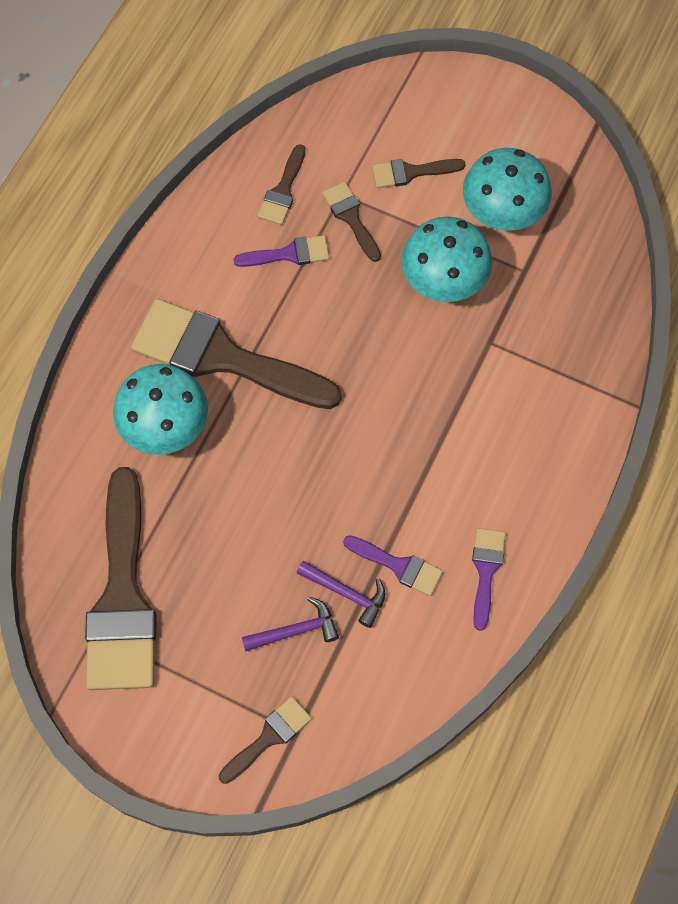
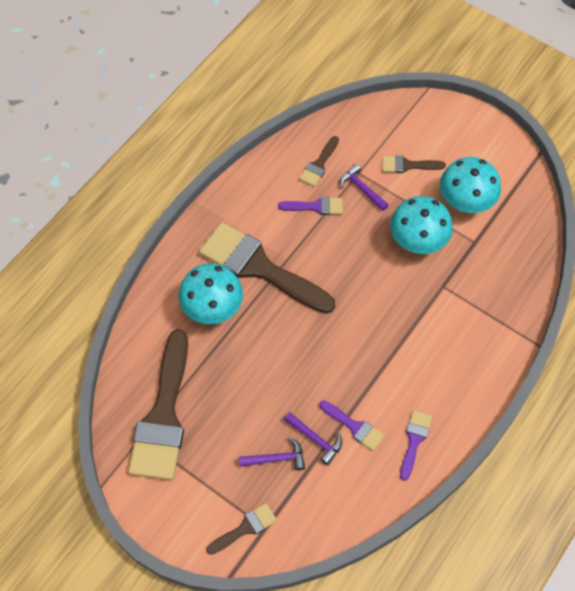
camera: 10 degrees right, 5 degrees down
brown brush [322,182,381,262] -> purple hammer [340,164,389,211]

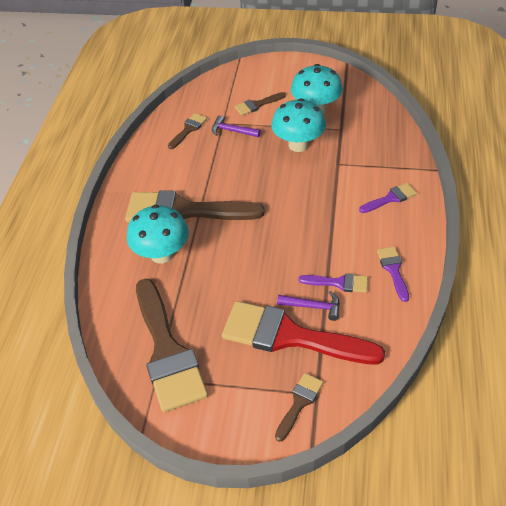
camera: 25 degrees left, 15 degrees down
purple hammer [239,437,305,470] -> red brush [222,301,385,365]
purple brush [278,197,343,215] -> purple brush moved to [359,183,417,213]
brown brush [299,136,339,187] -> brown brush turned 150 degrees counterclockwise [168,113,207,149]

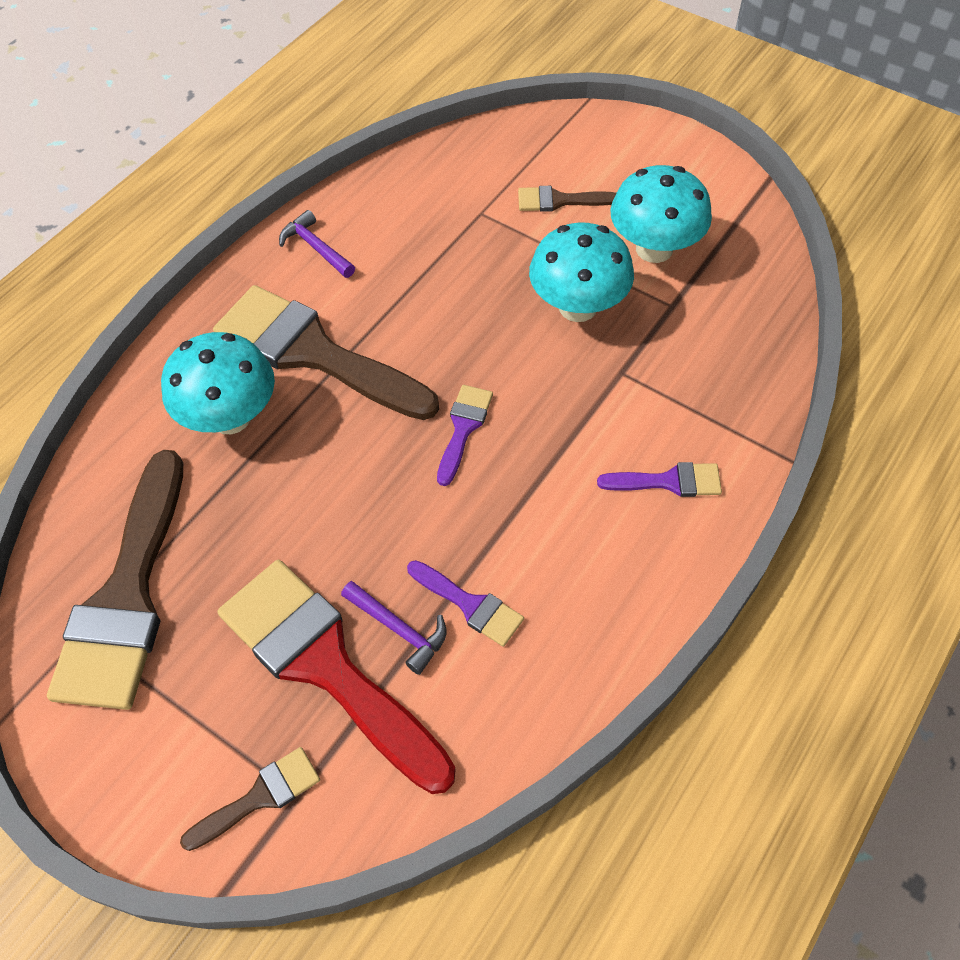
camera: 25 degrees right, 10 degrees up
brown brush [168,113,207,149] -> none
purple hammer [212,115,261,137] -> purple hammer moved to [279,210,355,278]
purple brush [377,247,409,302] -> purple brush moved to [437,385,493,486]

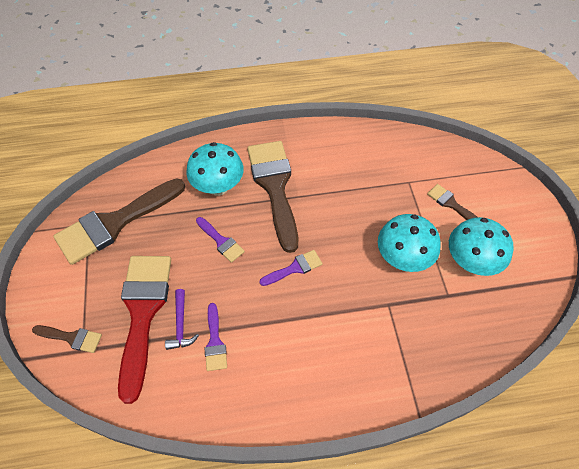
camera: 45 degrees right, 0 degrees up
purple hammer [279,210,355,278] -> none
purple brush [597,462,722,497] -> purple brush moved to [196,217,245,263]

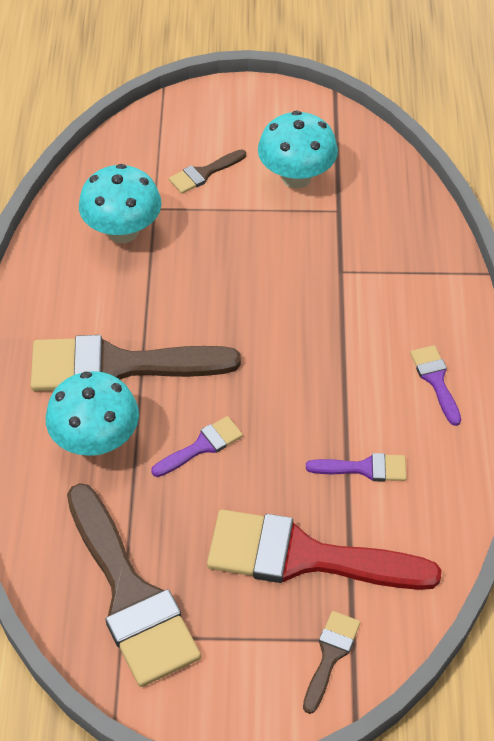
camera: 80 degrees left, 5 degrees down
purple hammer [165,289,199,350] -> none
purple brush [260,250,323,286] -> purple brush moved to [410,345,461,426]
turquoise mushroom [378,214,441,272] -> turquoise mushroom moved to [79,164,162,243]

